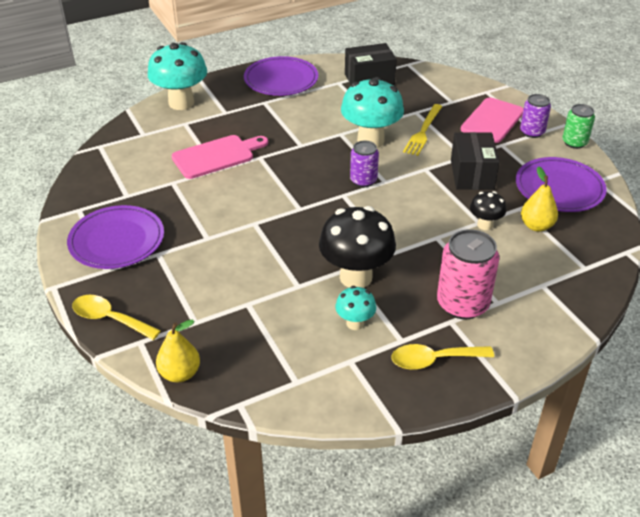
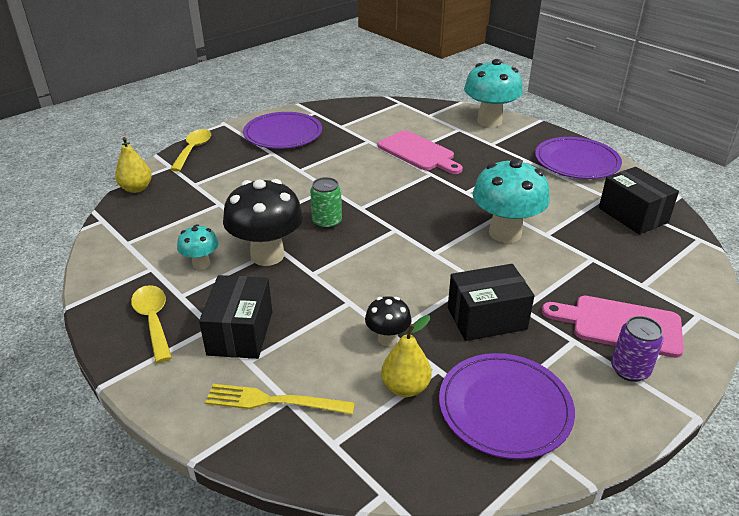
camera: 75 degrees right, 5 degrees down
purple can [350,141,379,187] -> none
yellow fork [403,104,443,156] -> yellow fork moved to [205,384,355,415]
pink can [437,229,499,319] -> black box [199,275,272,359]
green can [562,104,595,149] -> green can moved to [310,177,342,229]

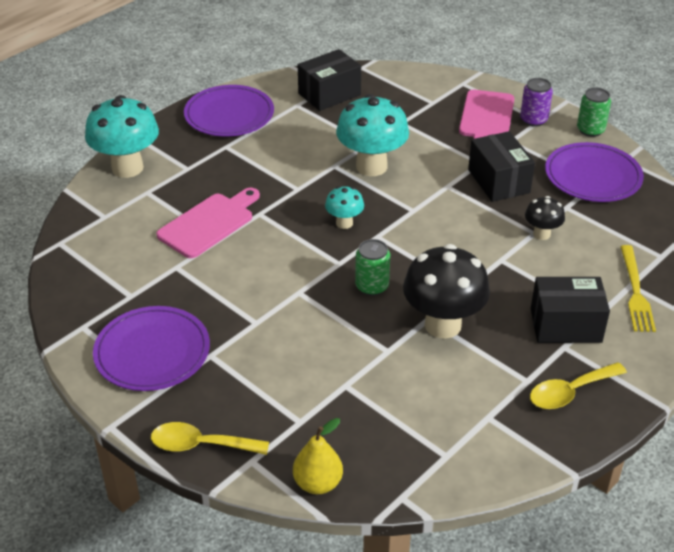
camera: 95 degrees left, 5 degrees up
turquoise mushroom [177,224,218,270] -> turquoise mushroom moved to [325,186,364,229]
yellow pear [381,315,432,397] -> none
none -> green can [577,87,611,137]

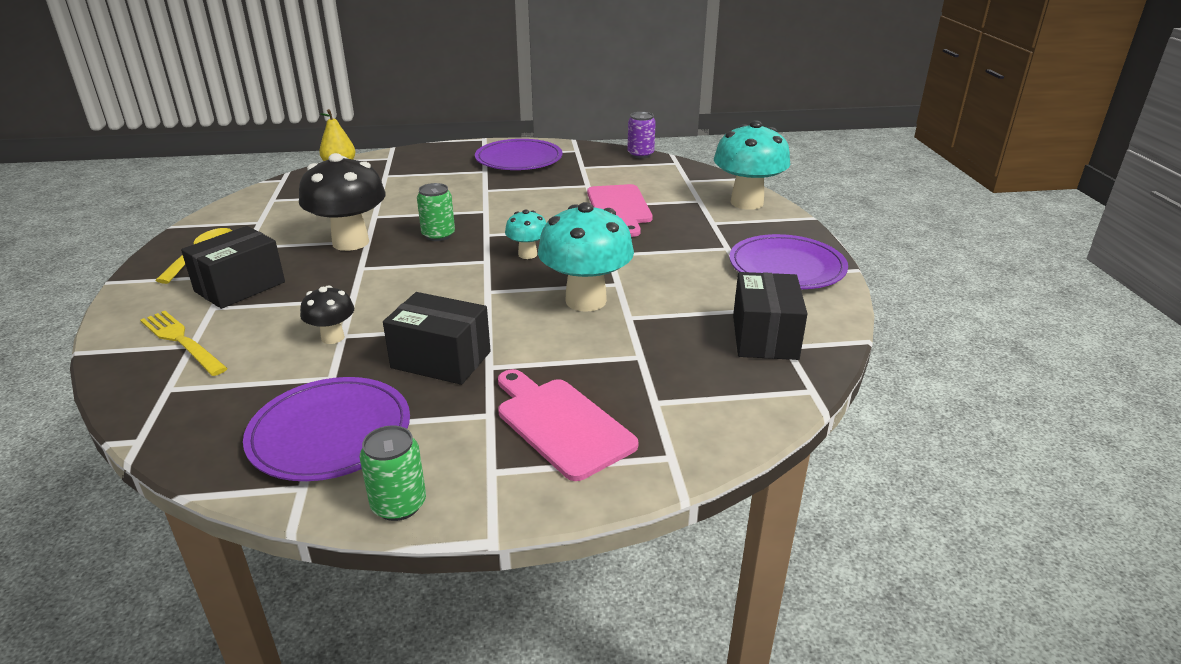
camera: 130 degrees right, 10 degrees down
yellow spoon [151,422,269,455] -> none
purple can [520,78,553,127] -> purple can moved to [627,112,656,158]

